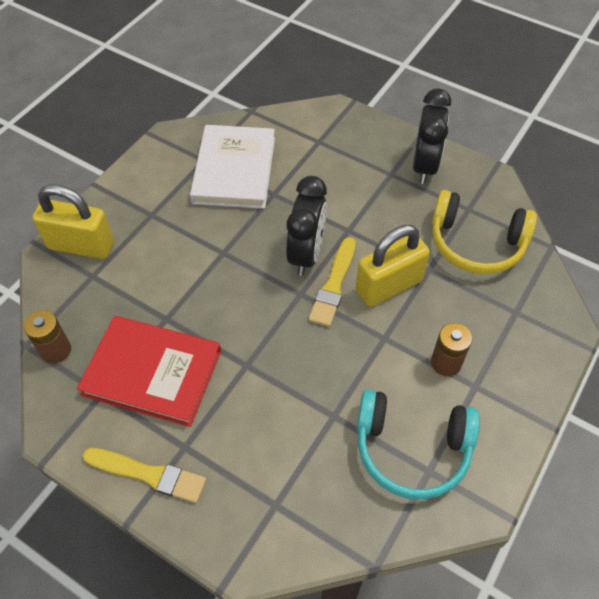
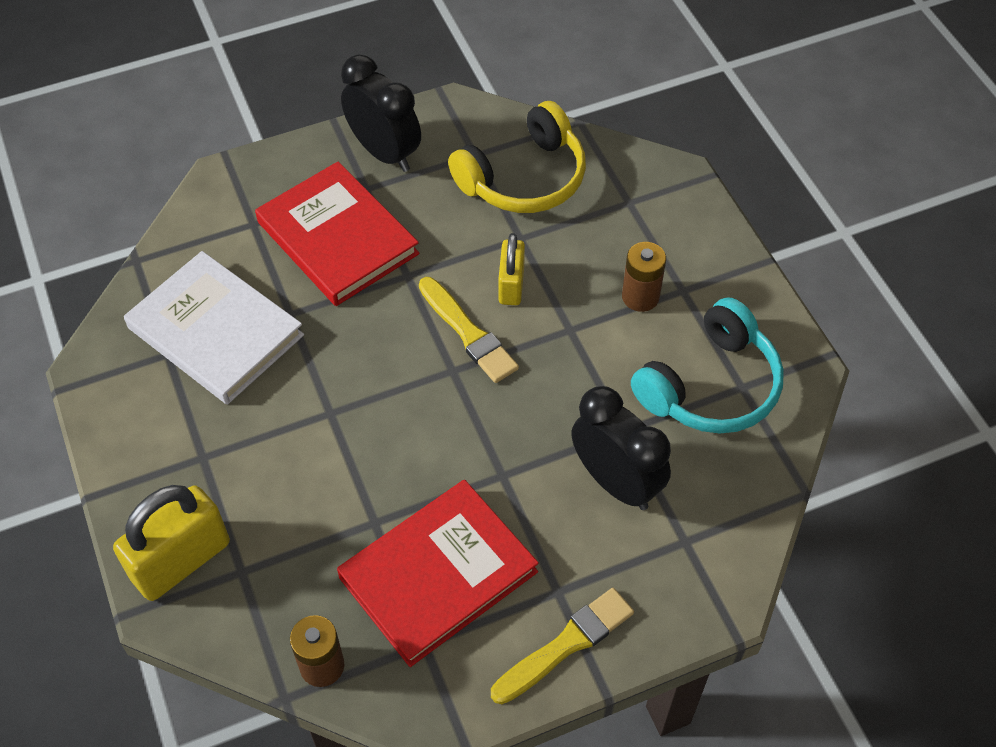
camera: 55 degrees left, 0 degrees up
black clock [286,176,327,276] -> black clock moved to [571,386,671,510]
yellow padlock [356,225,430,307] -> yellow padlock [498,233,525,305], size x0.60
none -> red book [255,161,419,306]

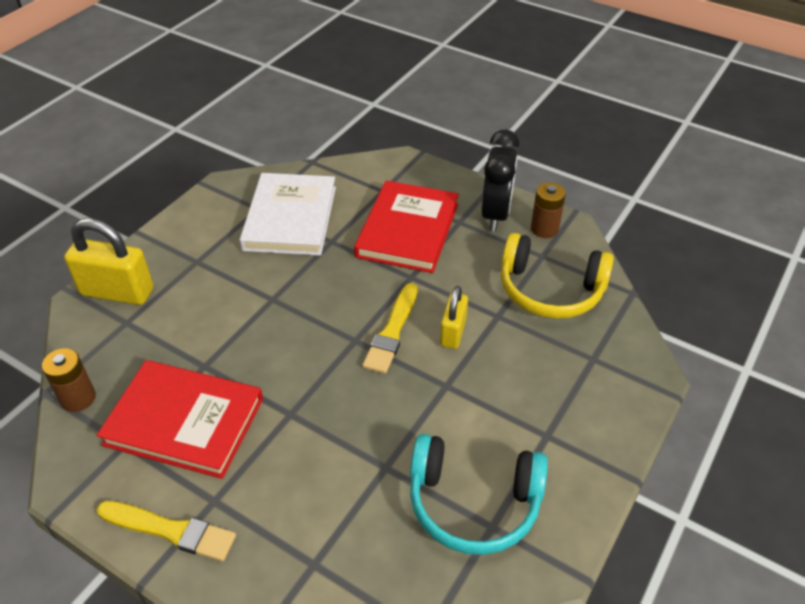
camera: 55 degrees right, 10 degrees down
yellow padlock [498,233,525,305] -> yellow padlock turned 45 degrees counterclockwise [440,286,468,349]
black clock [571,386,671,510] -> none
brown battery [622,242,666,312] -> brown battery moved to [531,182,566,238]

